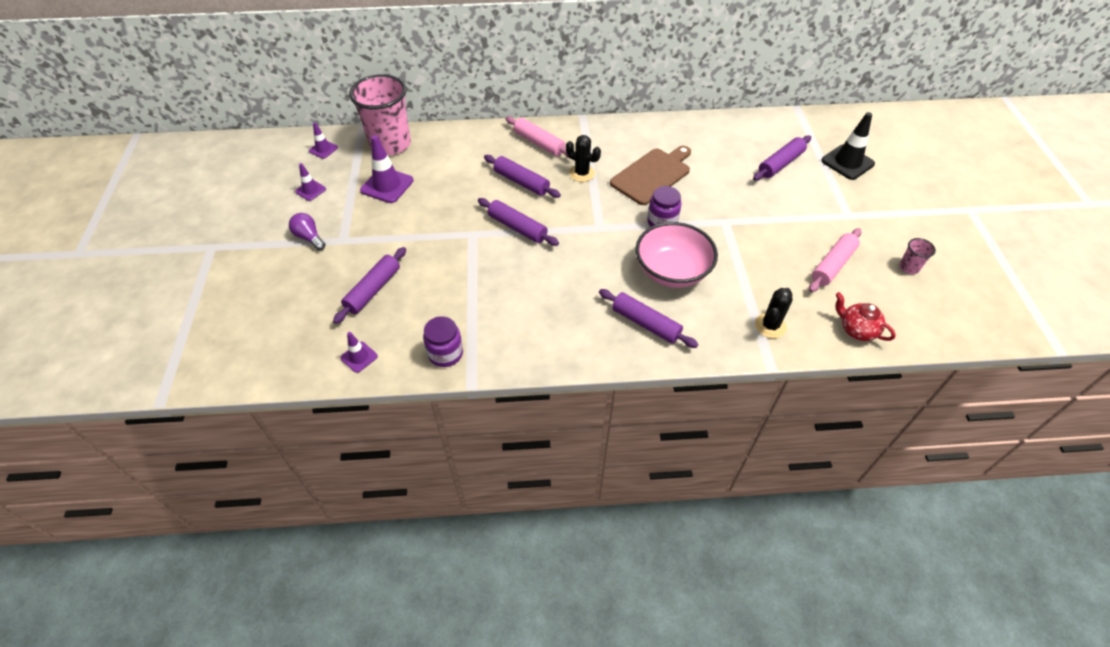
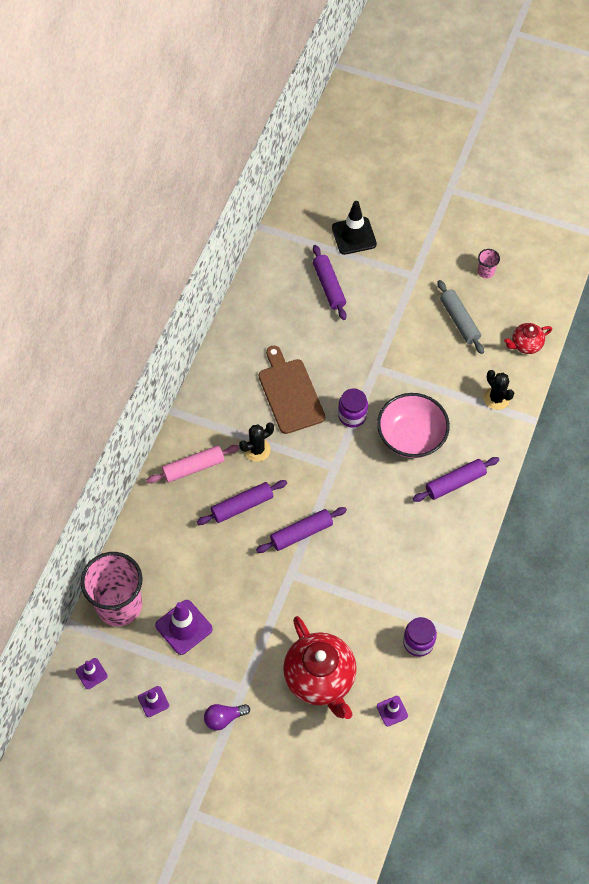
camera: 65 degrees left, 10 degrees up
purple rolling pin [333,247,406,324] -> red teapot [283,616,357,719]
pink rolling pin [809,228,861,292] -> grey rolling pin [437,280,484,354]

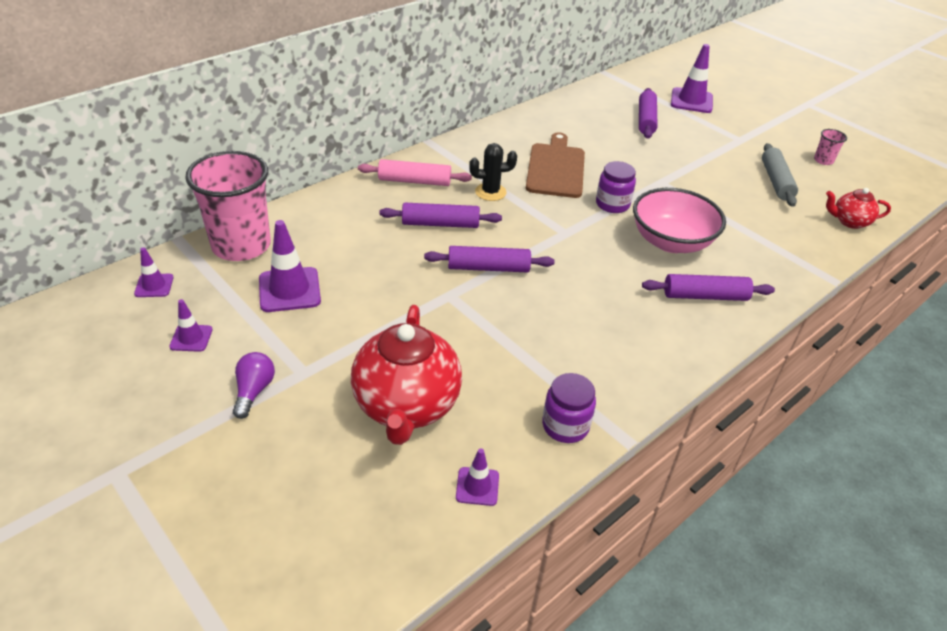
camera: 25 degrees right, 20 degrees down
purple light bulb [204,704,250,730] -> purple light bulb turned 90 degrees clockwise [233,352,275,419]
black traffic cone [332,201,377,255] -> purple traffic cone [671,44,713,113]
black cactus [484,370,514,410] -> none

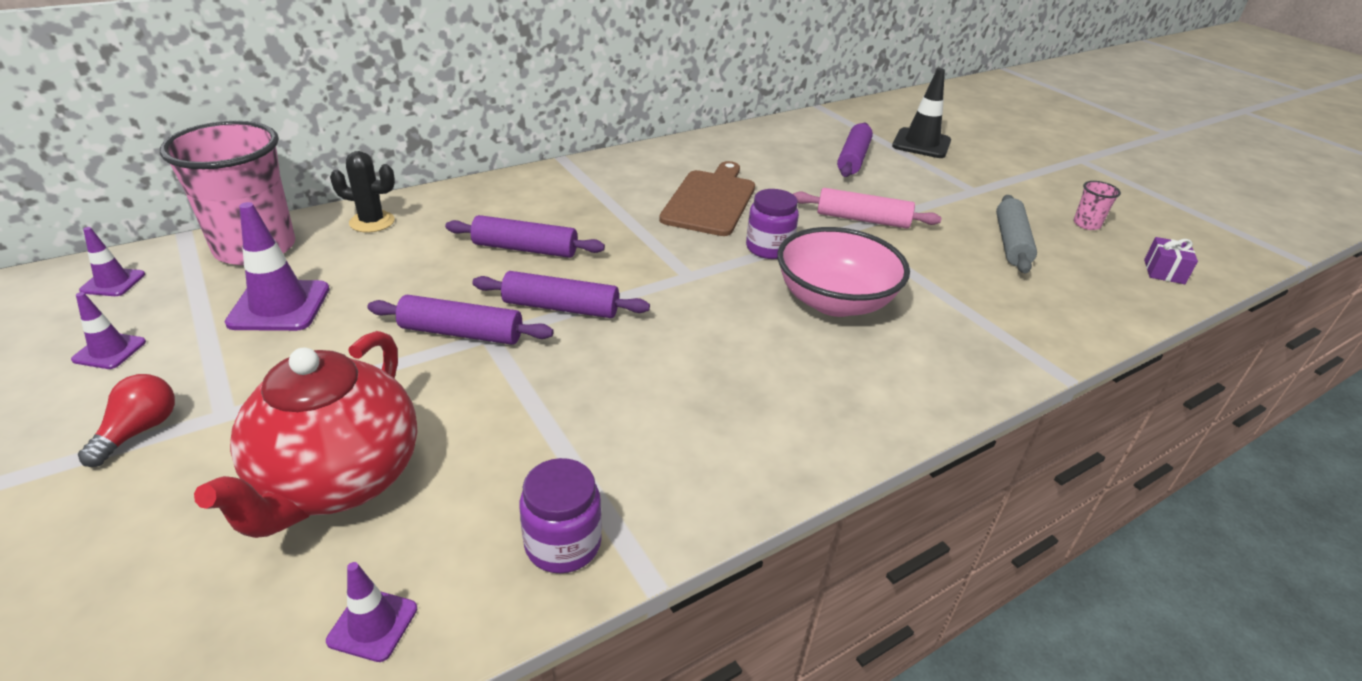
camera: 10 degrees right, 5 degrees down
purple light bulb [233,352,275,419] -> red light bulb [78,374,175,467]
pink rolling pin [358,159,472,186] -> pink rolling pin moved to [793,188,941,229]
black cactus [469,143,517,201] -> black cactus moved to [330,151,395,232]
purple rolling pin [642,274,775,301] -> purple rolling pin moved to [367,295,554,345]
purple traffic cone [671,44,713,113] -> black traffic cone [892,68,951,158]
red teapot [826,188,891,229] -> none
none -> purple gift [1144,237,1198,284]

